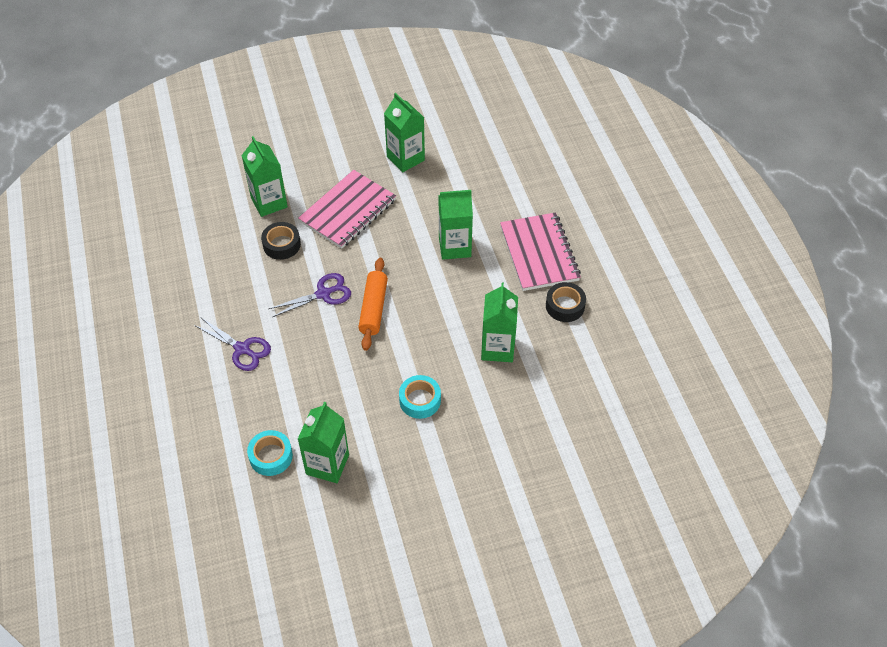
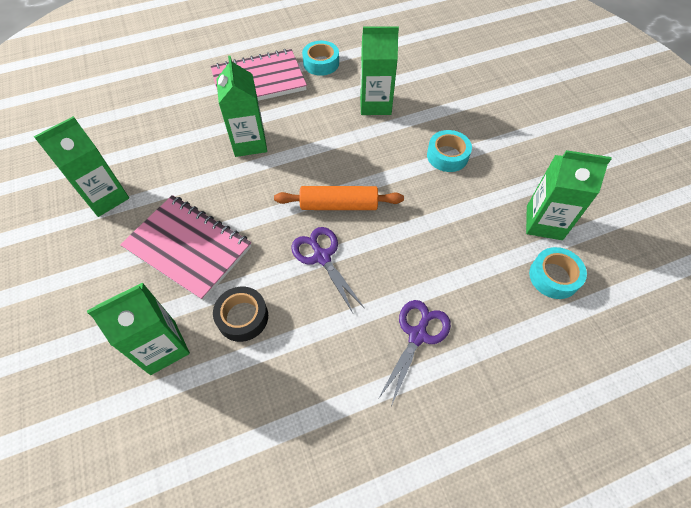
camera: 95 degrees left, 5 degrees up
black tape [546,282,586,322] -> turquoise tape [302,41,339,76]

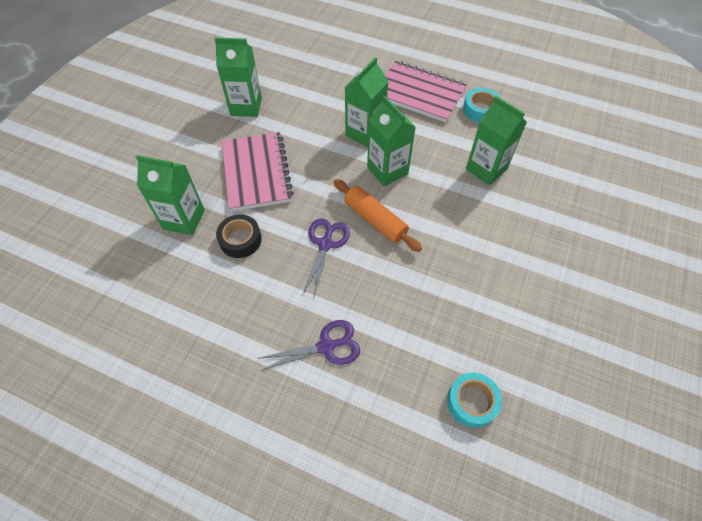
camera: 45 degrees right, 0 degrees up
turquoise tape [427,130,472,172] -> none
green carton [526,150,612,240] -> green carton moved to [367,96,416,187]

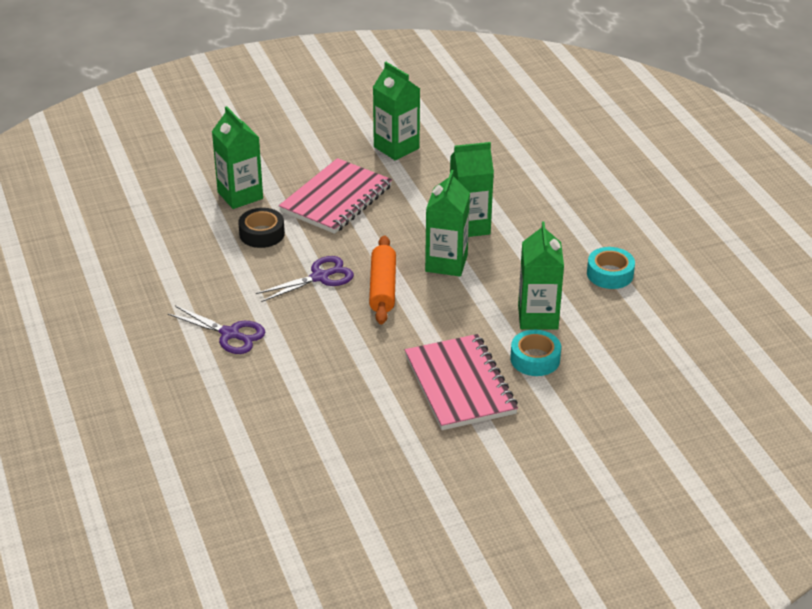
camera: 45 degrees right, 20 degrees down
pink notebook [385,61,467,123] -> pink notebook moved to [405,334,518,430]
turquoise tape [447,372,502,428] -> turquoise tape moved to [510,330,561,376]

